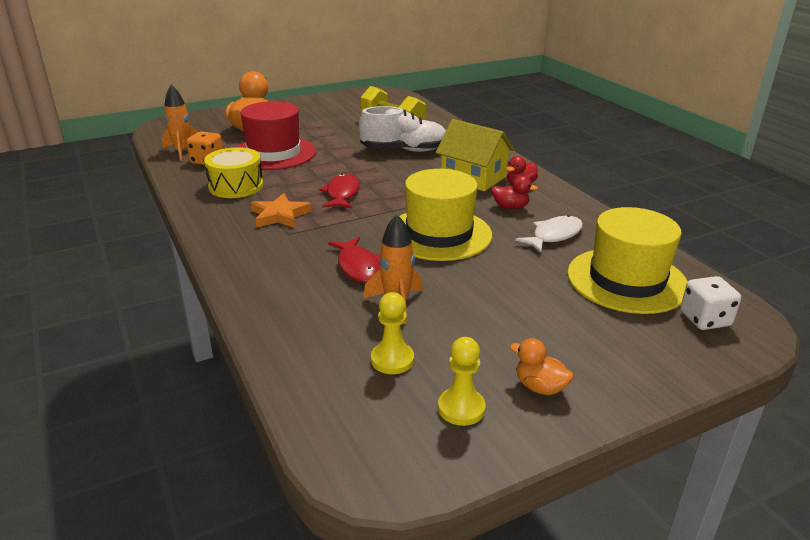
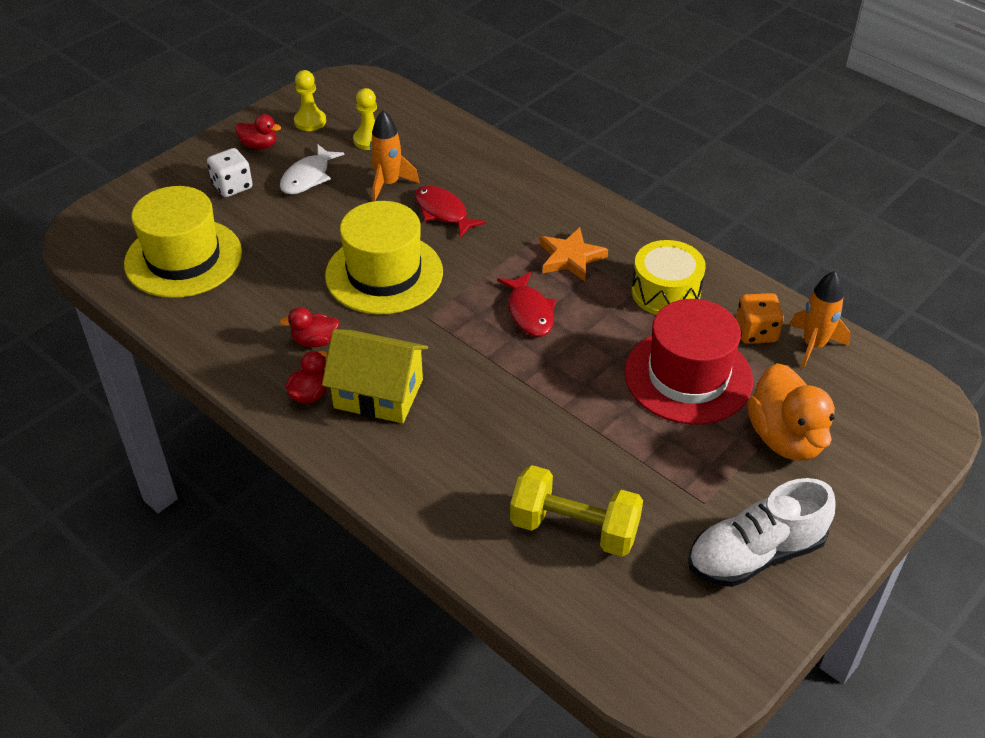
camera: 160 degrees right, 15 degrees up
white shoe [359,106,446,152] -> white shoe moved to [688,478,836,587]
orange duck [510,338,574,395] -> red duck [235,114,281,149]
white fish [515,215,583,252] -> white fish moved to [280,144,344,194]
white dice [680,276,741,330] -> white dice moved to [207,148,253,197]

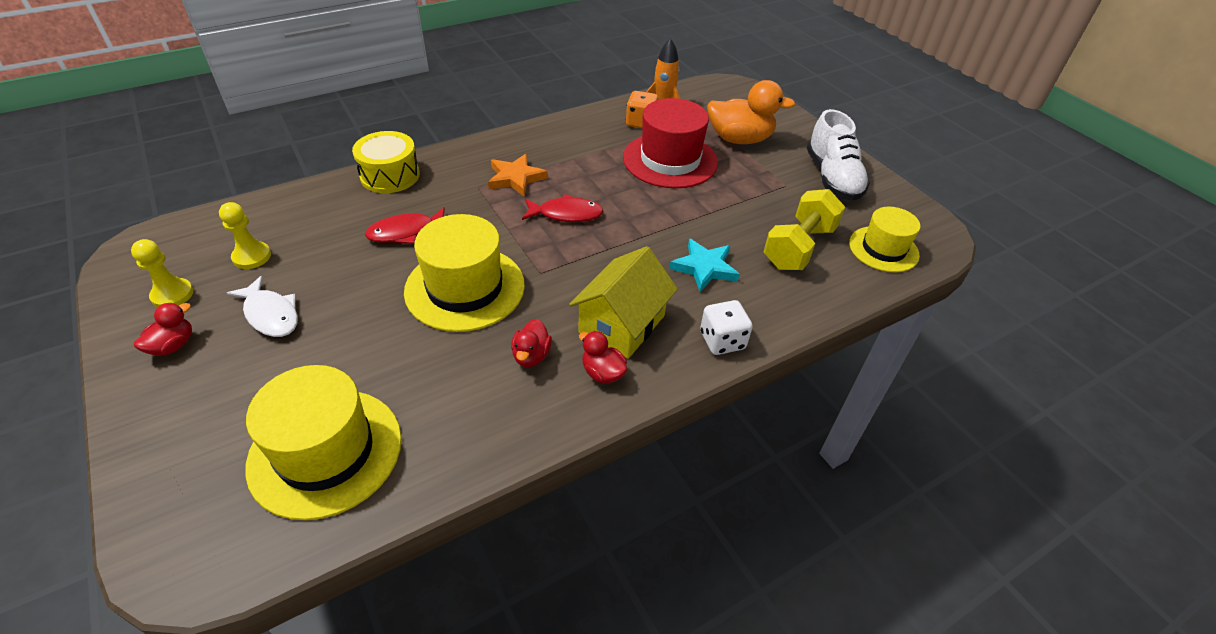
camera: 75 degrees left, 0 degrees up
white dice [207,148,253,197] -> white dice moved to [700,300,753,355]
orange rocket [370,110,419,201] -> none
yellow drum [632,240,706,315] -> yellow drum moved to [352,131,420,193]
none -> turquoise star [669,238,740,292]
none -> yellow hat [849,207,920,272]

